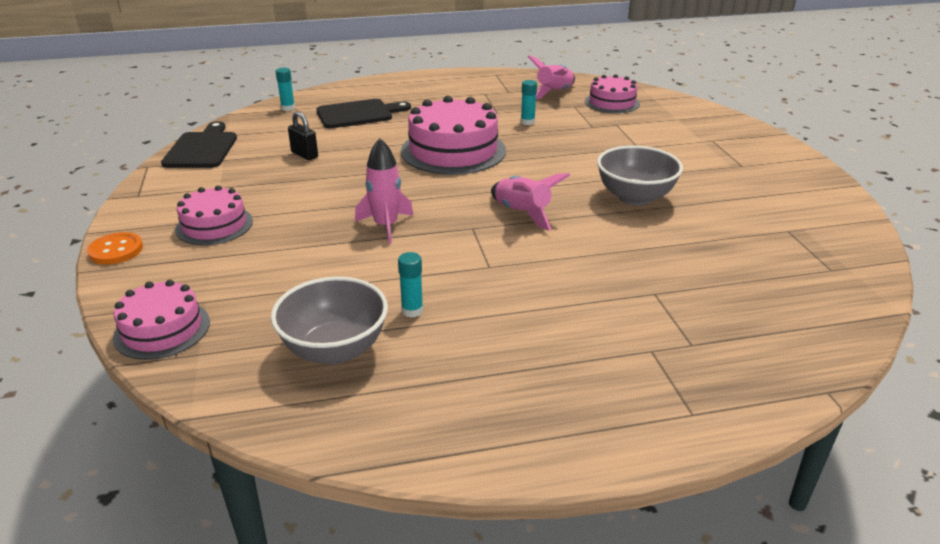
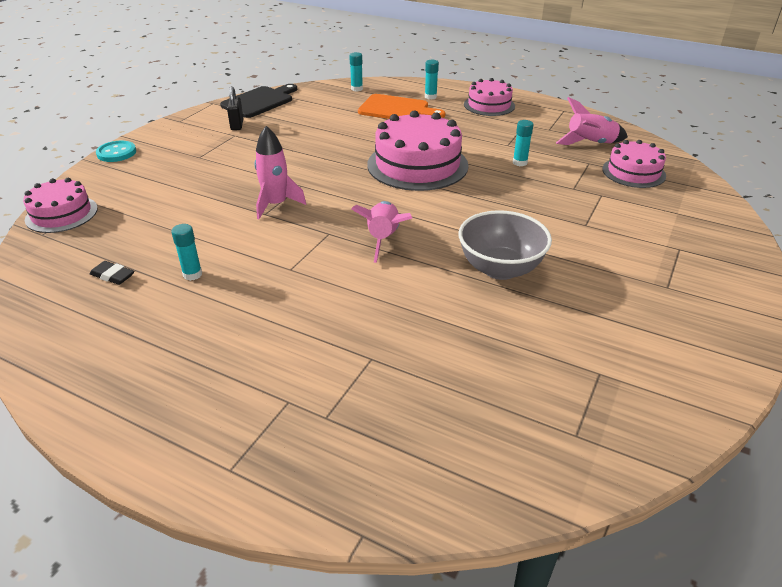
camera: 40 degrees right, 5 degrees up
orange button [87,232,143,265] -> turquoise button [96,141,136,162]
pink cake [175,185,253,245] -> pink cake moved to [464,78,515,116]
grey bowl [271,276,388,365] -> black eraser [90,261,134,285]
black padlock [288,111,318,160] -> black padlock moved to [227,86,244,130]
black cutting board [316,99,411,128] -> orange cutting board [358,94,445,119]
none -> turquoise glue stick [425,60,439,99]

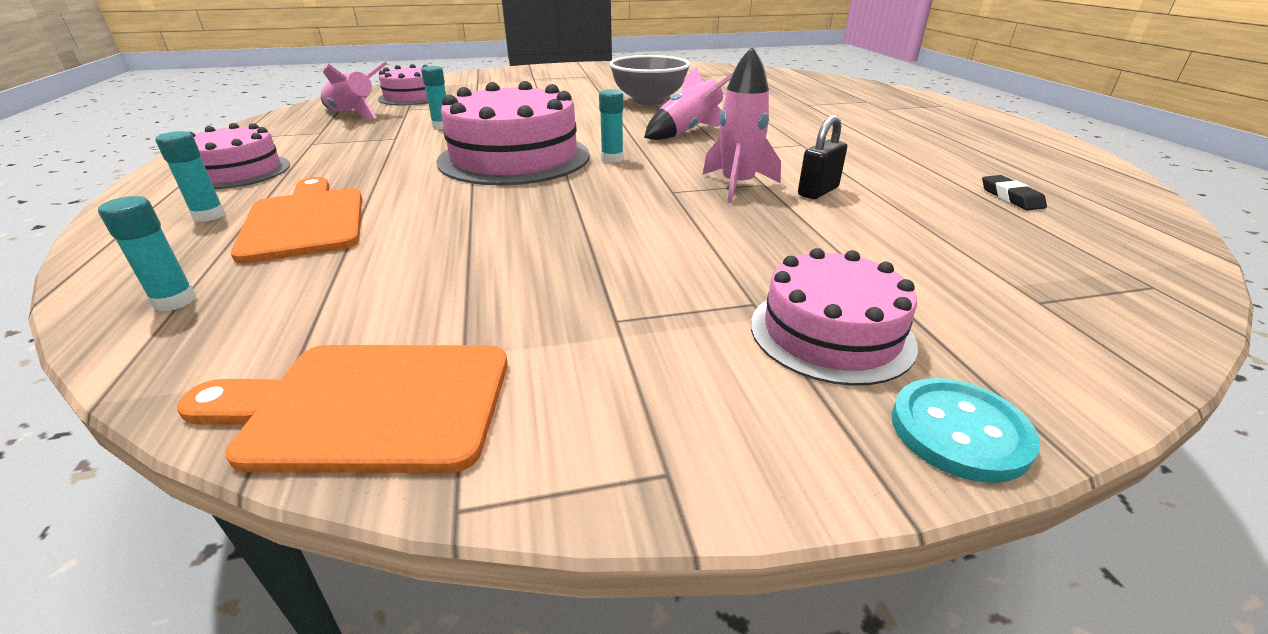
camera: 130 degrees left, 5 degrees down
pink cake [23,178,98,233] -> pink cake moved to [751,248,918,386]
turquoise glue stick [171,224,202,281] -> turquoise glue stick moved to [599,89,623,163]
black cutting board [220,84,297,118] -> orange cutting board [177,345,507,473]
black padlock [227,86,244,130] -> black padlock moved to [798,115,847,199]

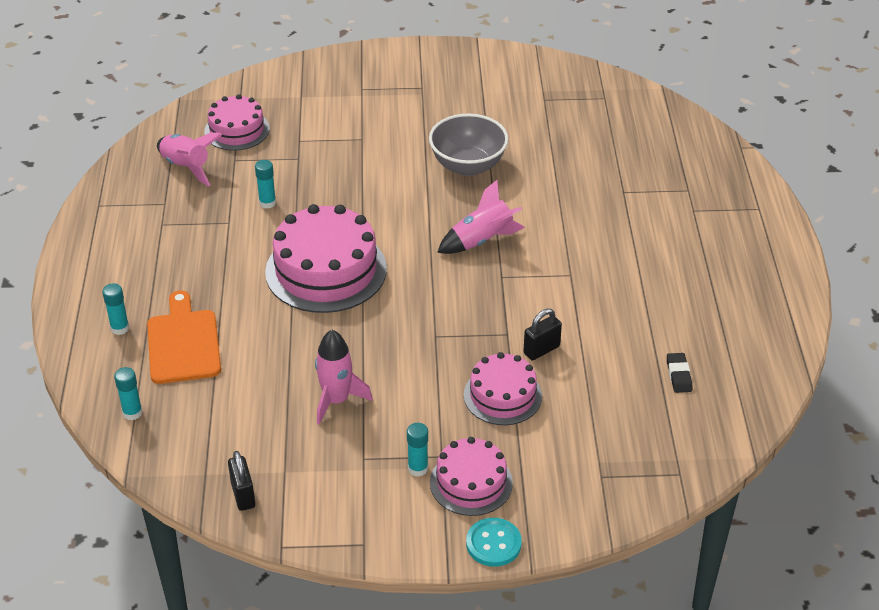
camera: 10 degrees right, 10 degrees up
orange cutting board [177,345,507,473] -> black padlock [228,451,255,511]
pink cake [190,123,290,189] -> pink cake moved to [464,352,542,425]
turquoise glue stick [599,89,623,163] -> turquoise glue stick moved to [407,423,428,477]
pink rocket [703,46,781,203] -> pink rocket moved to [315,330,372,425]

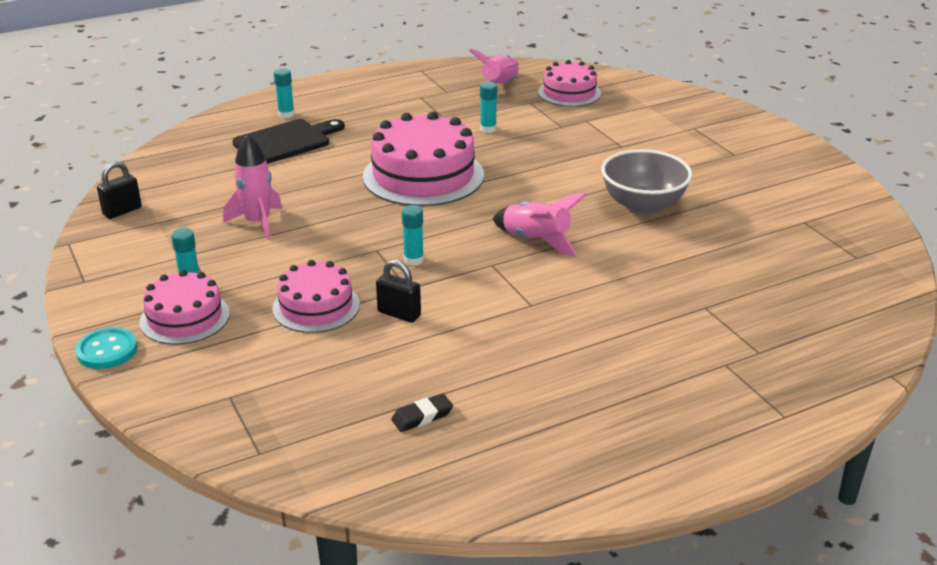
camera: 65 degrees right, 10 degrees down
turquoise glue stick [114,367,142,421] -> turquoise glue stick moved to [402,205,424,266]
orange cutting board [147,291,221,384] -> black cutting board [232,119,345,164]

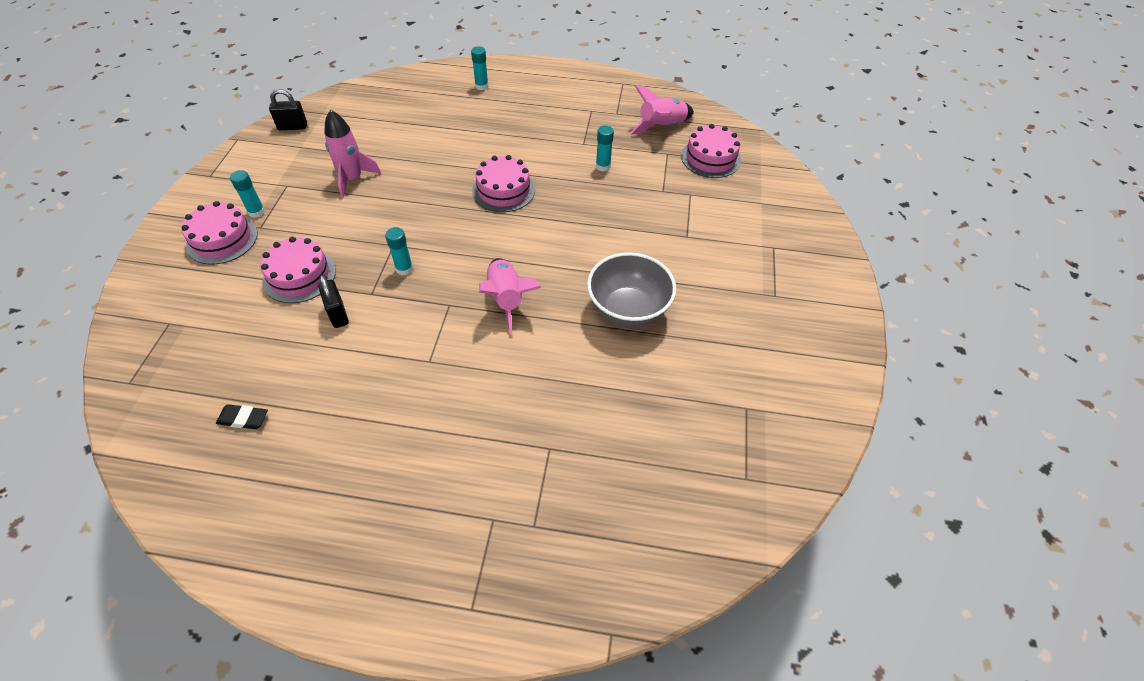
camera: 35 degrees right, 20 degrees up
turquoise button [75,327,138,369] -> none
black cutting board [232,119,345,164] -> none
pink cake [363,111,484,206] -> pink cake [472,155,535,212], size x0.59

